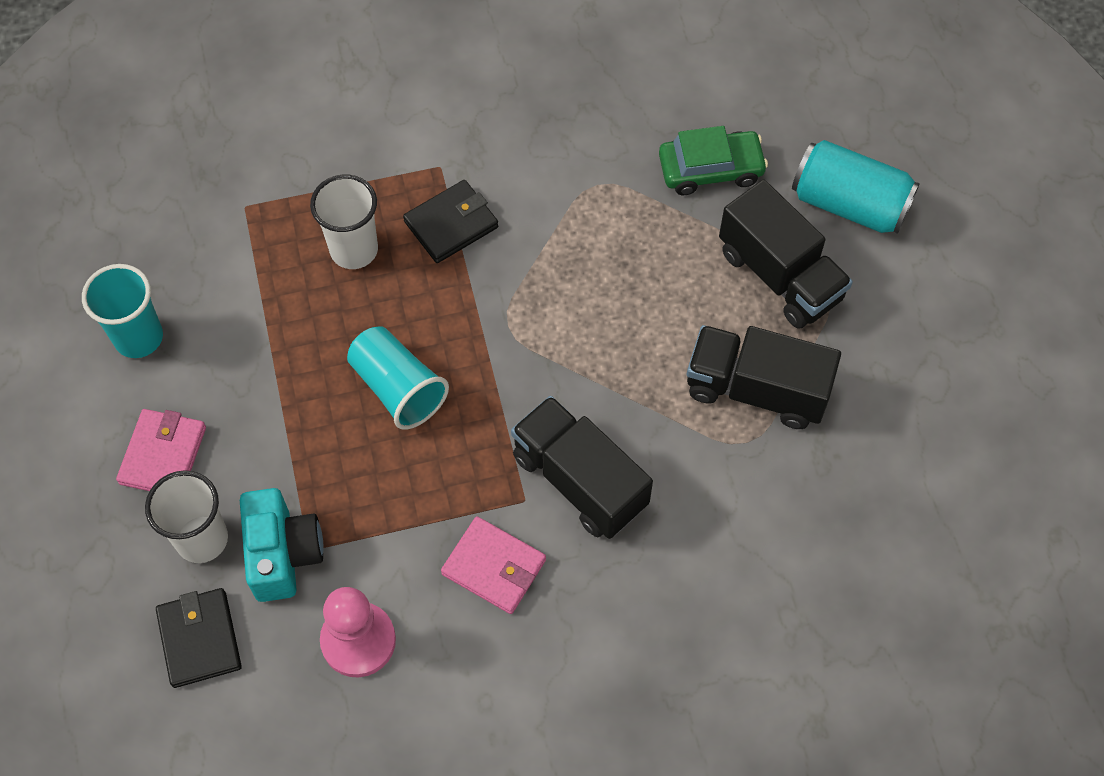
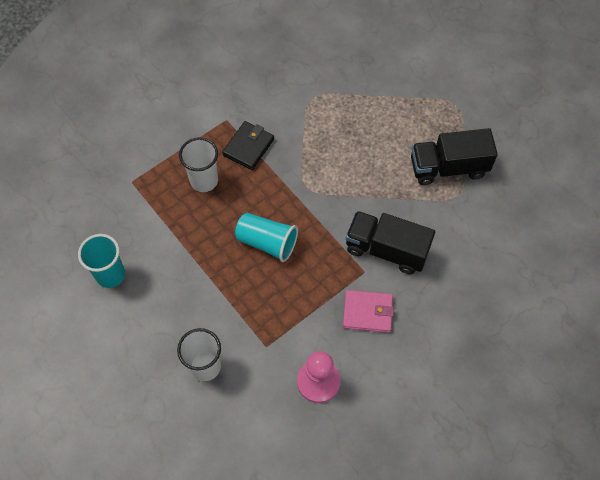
camera: 25 degrees left, 0 degrees up
pink wallet [116,409,206,491] -> none
black wallet [156,588,242,688] -> none
turquoise camera [240,488,324,602] -> none
green car [659,126,768,195] -> none
black truck [719,180,853,328] -> none
turquoise can [792,140,920,234] -> none

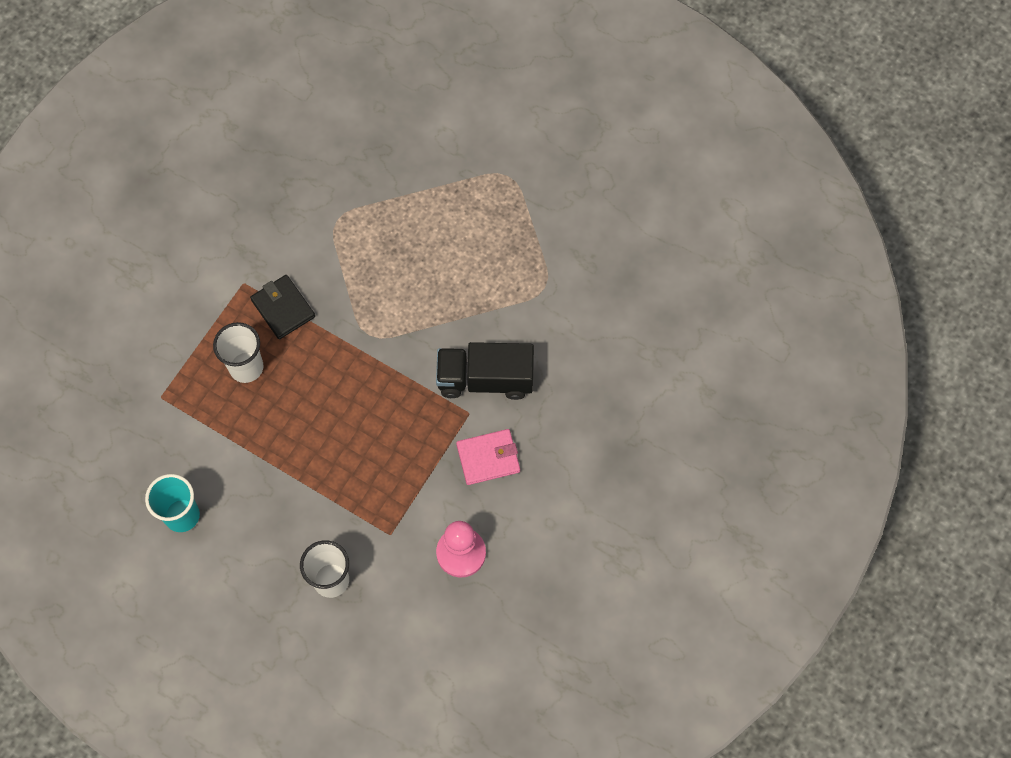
camera: 20 degrees left, 5 degrees up
black wallet [222,121,274,170] -> black wallet turned 45 degrees counterclockwise [250,275,315,339]
turquoise cup [235,213,298,262] -> none
black truck [411,128,498,185] -> none

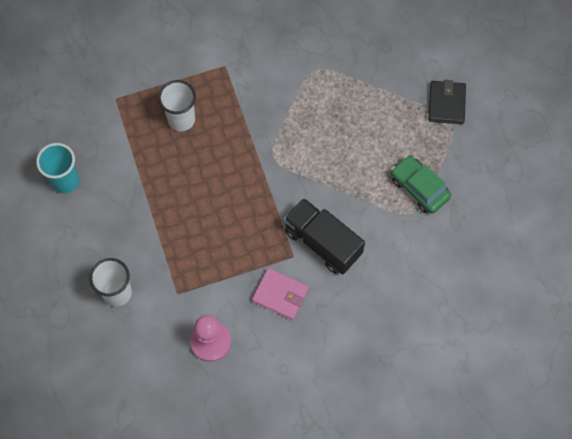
camera: 40 degrees right, 0 degrees up
black wallet [250,275,315,339] -> black wallet moved to [428,80,466,124]
none -> green car [391,155,451,214]

